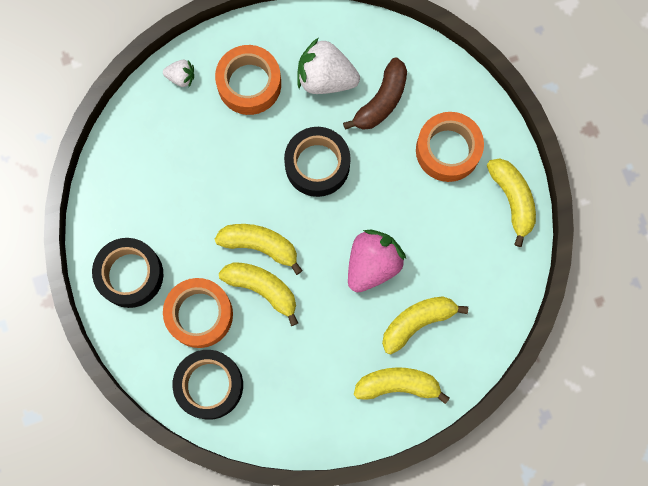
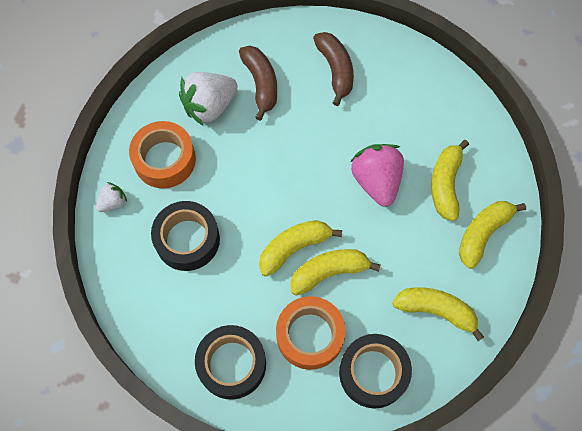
camera: 50 degrees left, 10 degrees down
black tape [284,127,351,197] -> black tape moved to [151,201,220,271]
orange tape [416,112,484,182] -> brown banana [313,32,354,106]
yellow banana [487,158,536,247] -> yellow banana moved to [392,287,484,341]

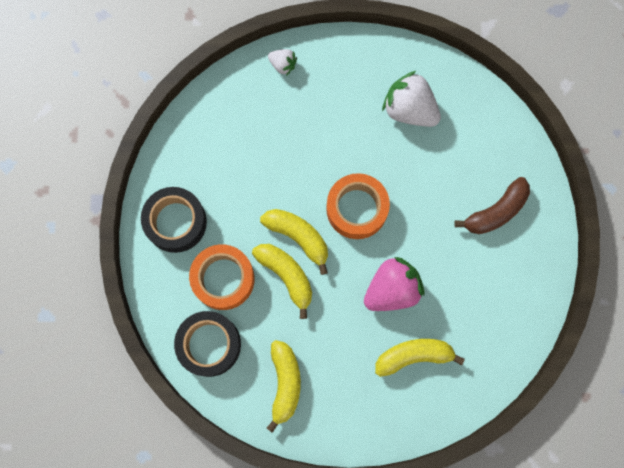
camera: 70 degrees right, 10 degrees up
orange tape [129,121,196,188] -> orange tape moved to [326,173,390,239]
black tape [151,201,220,271] -> none
brown banana [239,46,277,121] -> none
yellow banana [459,201,526,269] -> none

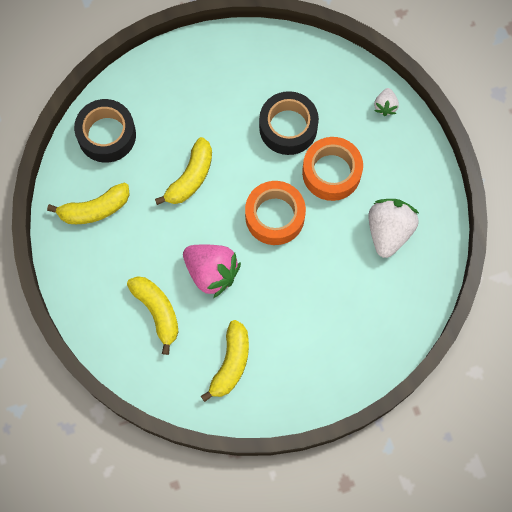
camera: 70 degrees right, 5 degrees down
black tape [141,187,207,253] -> black tape moved to [259,91,319,155]
orange tape [189,244,255,310] -> orange tape moved to [302,137,363,201]
yellow banana [260,209,328,275] -> yellow banana moved to [201,320,249,402]
brown banana [454,177,530,234] -> none

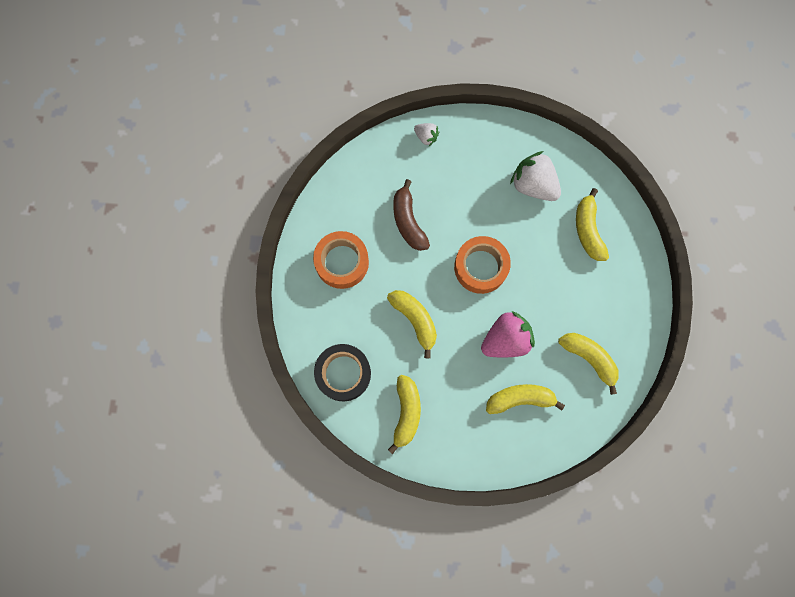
camera: 65 degrees left, 5 degrees up
black tape [259,91,319,155] -> brown banana [393,179,430,251]
orange tape [302,137,363,201] -> orange tape moved to [313,231,369,289]
none -> yellow banana [576,188,609,261]

